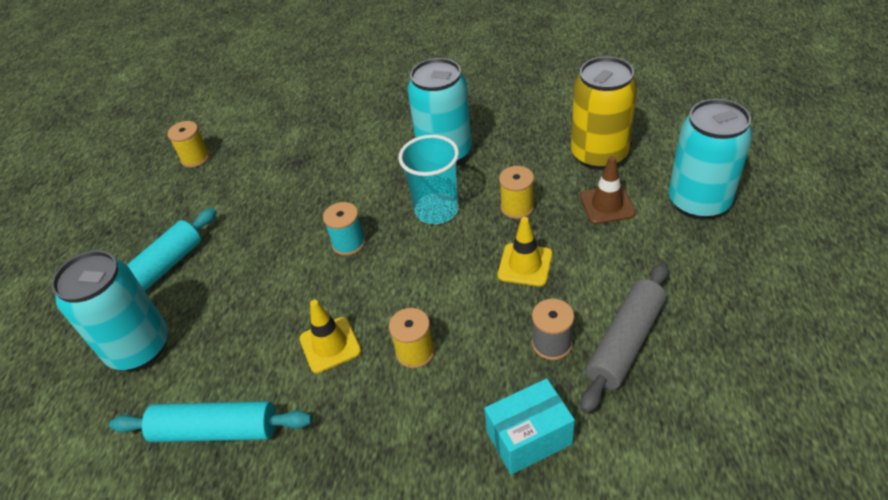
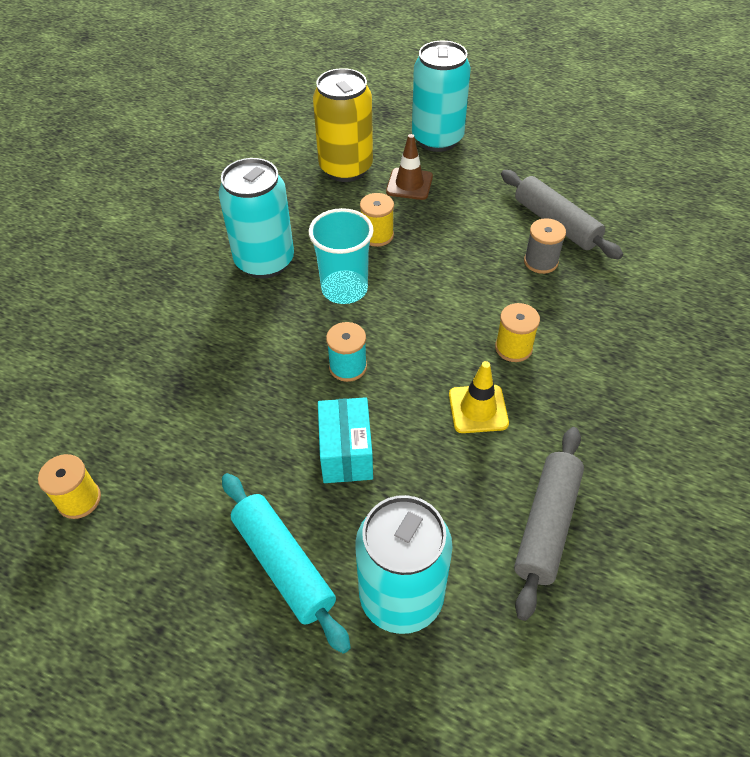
camera: 75 degrees left, 5 degrees up
turquoise rolling pin [109,401,312,442] -> grey rolling pin [514,427,584,621]
turquoise box [484,378,575,475] -> turquoise box moved to [318,397,373,483]
yellow traffic cone [498,217,553,286] -> none

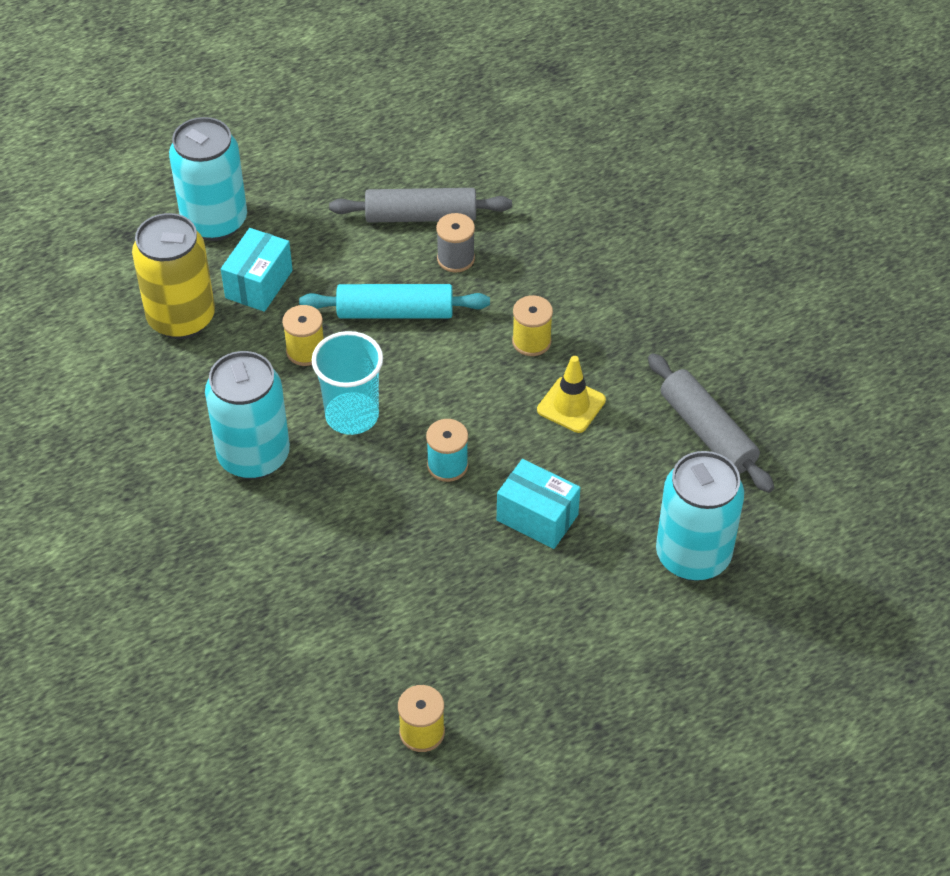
camera: 55 degrees left, 0 degrees up
turquoise rolling pin [222,473,351,654] -> turquoise rolling pin moved to [299,284,490,319]
brown traffic cone [386,134,433,200] -> turquoise box [221,228,293,312]

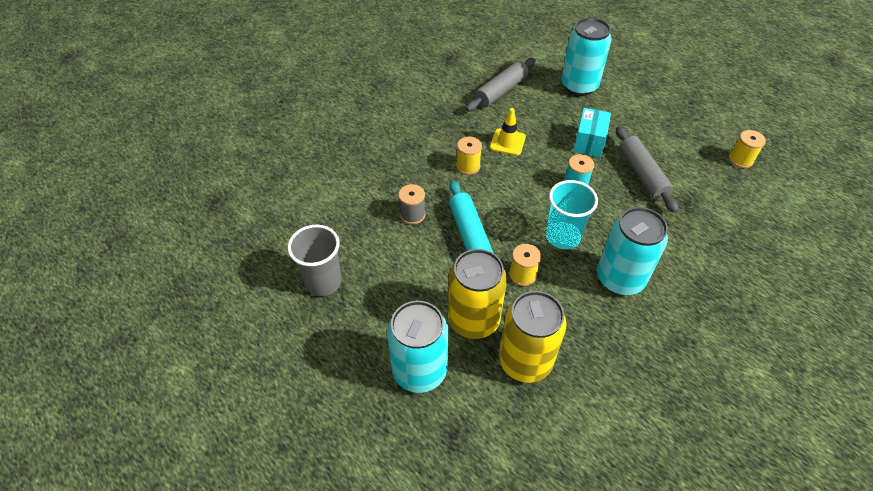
camera: 105 degrees left, 0 degrees up
turquoise box [221,228,293,312] -> yellow can [448,249,507,339]
grey rolling pin [329,188,512,223] -> grey rolling pin moved to [616,126,678,213]
none -> grey cup [288,225,342,296]

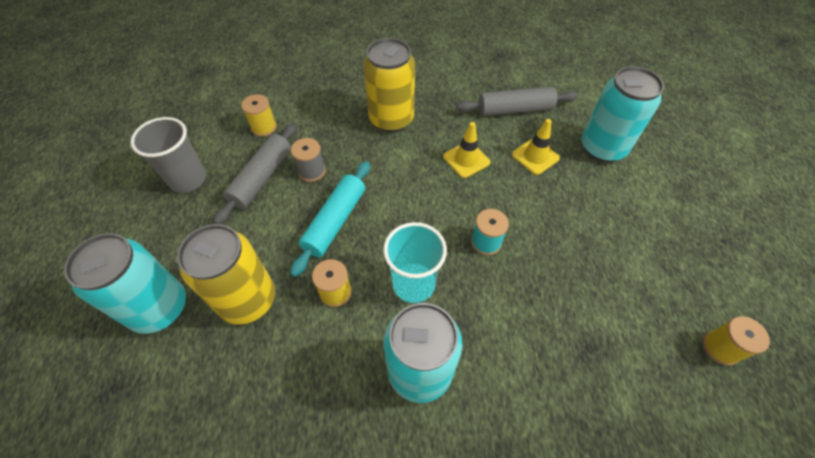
camera: 40 degrees right, 5 degrees up
yellow spool [456,137,482,175] -> yellow spool moved to [241,94,277,137]
yellow can [499,291,566,383] -> yellow can moved to [364,38,415,133]
turquoise box [573,108,611,157] -> none
grey rolling pin [616,126,678,213] -> grey rolling pin moved to [213,123,297,224]
none -> yellow traffic cone [512,119,560,175]

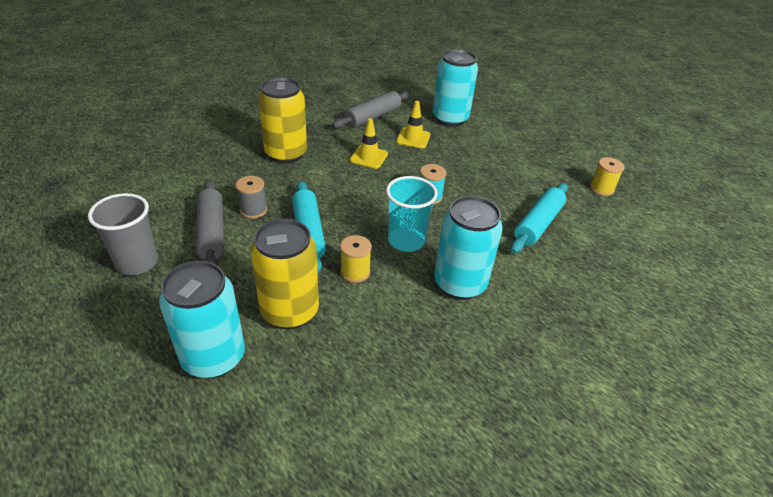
camera: 40 degrees left, 15 degrees down
yellow spool [241,94,277,137] -> none
none -> turquoise rolling pin [511,183,568,253]

